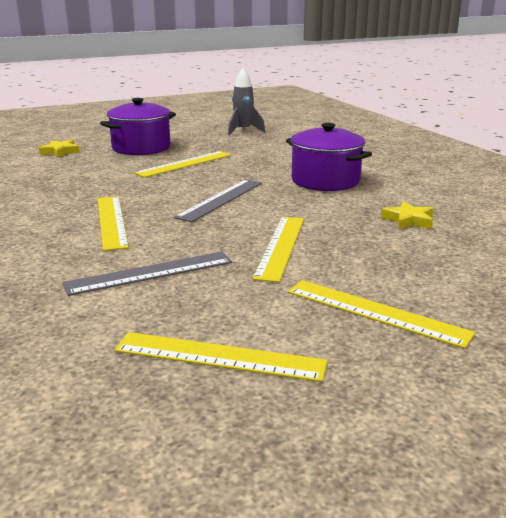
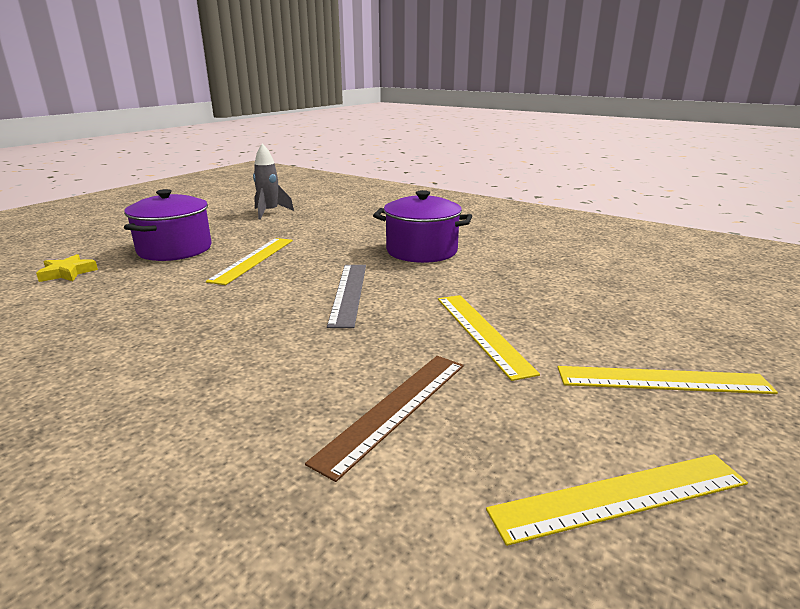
camera: 30 degrees left, 0 degrees up
grey ruler [62,252,232,296] -> brown ruler [305,356,464,482]
yellow ruler [98,196,129,251] -> none
yellow star [381,201,433,229] -> none

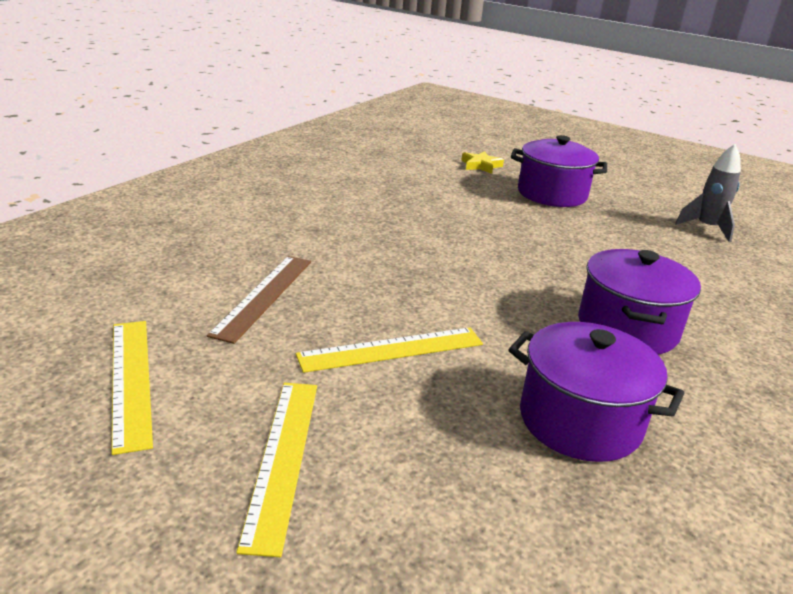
camera: 85 degrees right, 5 degrees up
yellow ruler [206,238,293,285] -> none
brown ruler [305,356,464,482] -> brown ruler turned 75 degrees clockwise [207,256,311,344]
grey ruler [327,265,366,328] -> none
none -> purple pot [508,322,684,462]

